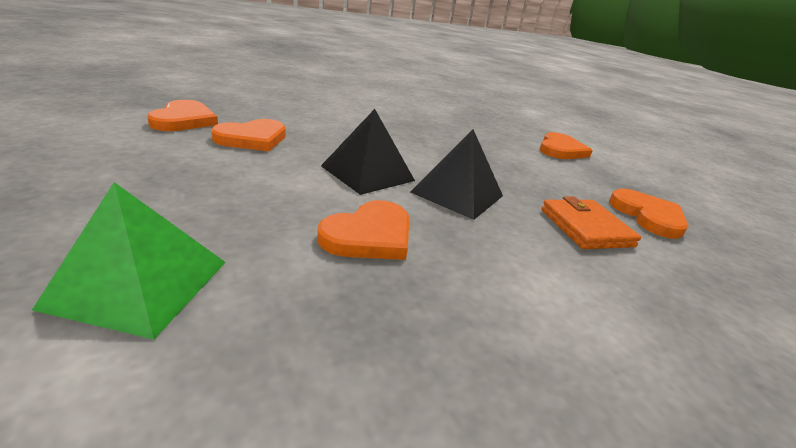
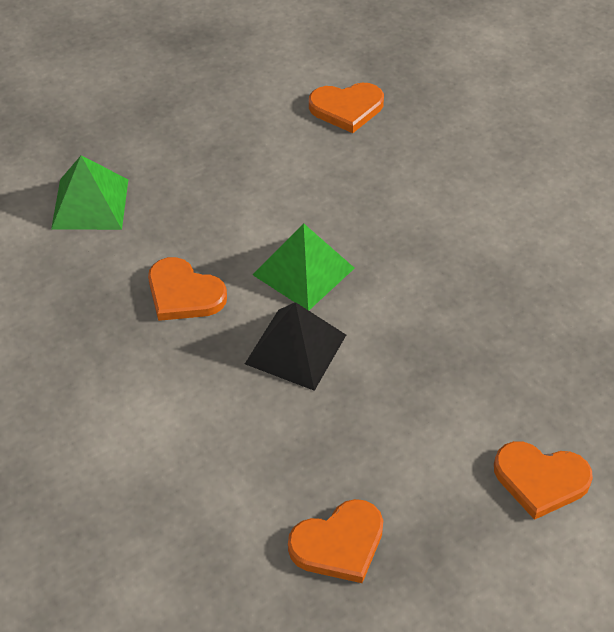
camera: 85 degrees right, 20 degrees up
orange heart [211,119,286,151] -> none
black pyramid [321,109,415,195] -> green pyramid [253,223,355,310]
orange wallet [541,196,641,249] -> none

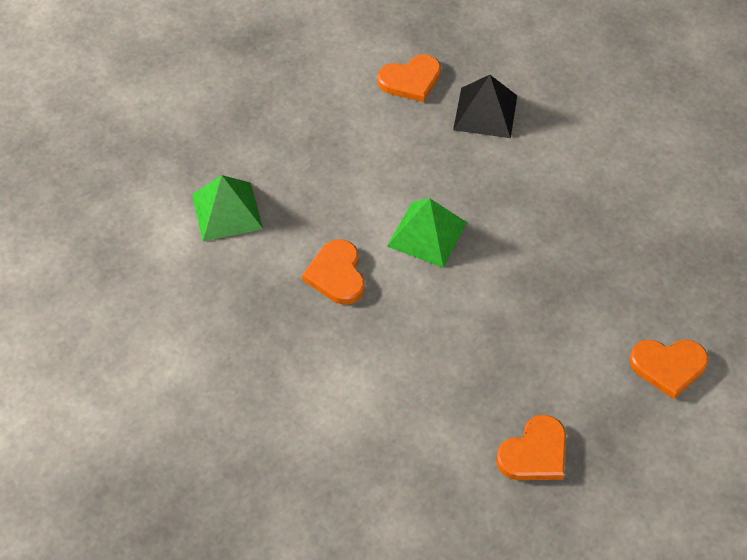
camera: 15 degrees left, 5 degrees up
orange heart [148,257,227,321] -> orange heart turned 60 degrees clockwise [302,239,365,304]
black pyramid [245,302,346,391] -> black pyramid moved to [453,75,517,138]

